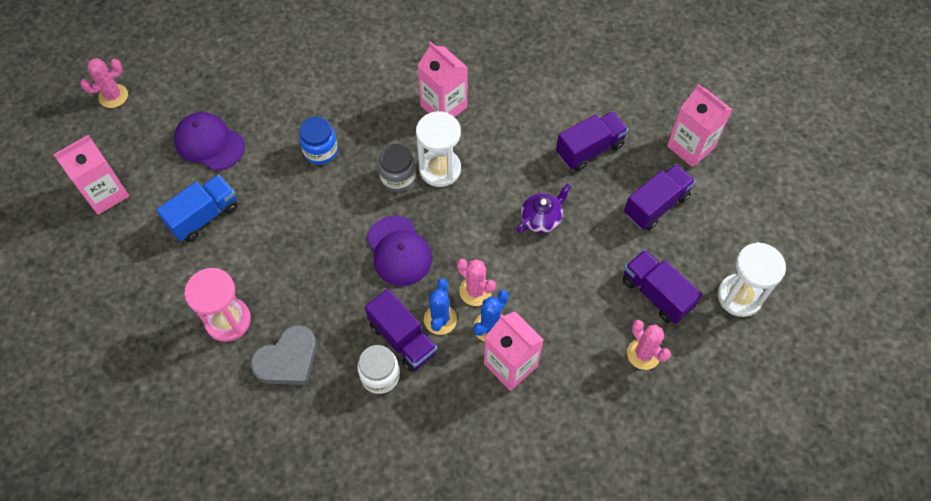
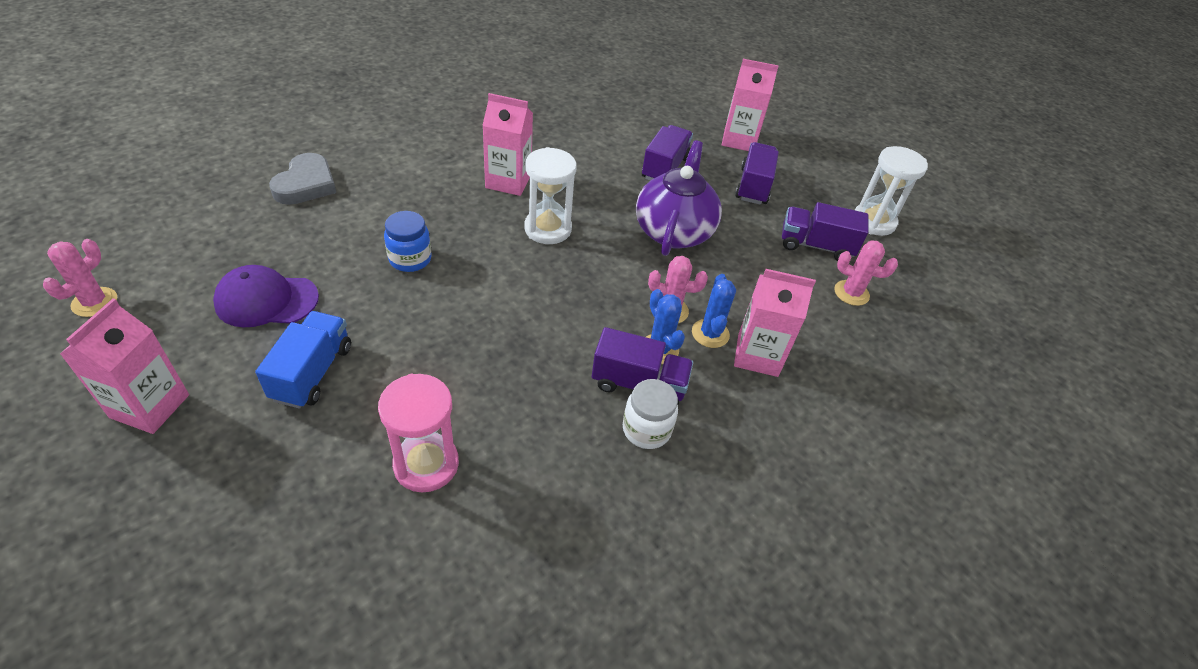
camera: 40 degrees left, 15 degrees down
grey heart [250,325,317,385] -> grey heart moved to [269,153,336,205]
purple cap [366,216,432,286] -> none
grey jar [378,144,416,192] -> none
purple teapot [516,184,571,233] -> purple teapot [636,141,722,256], size x1.87

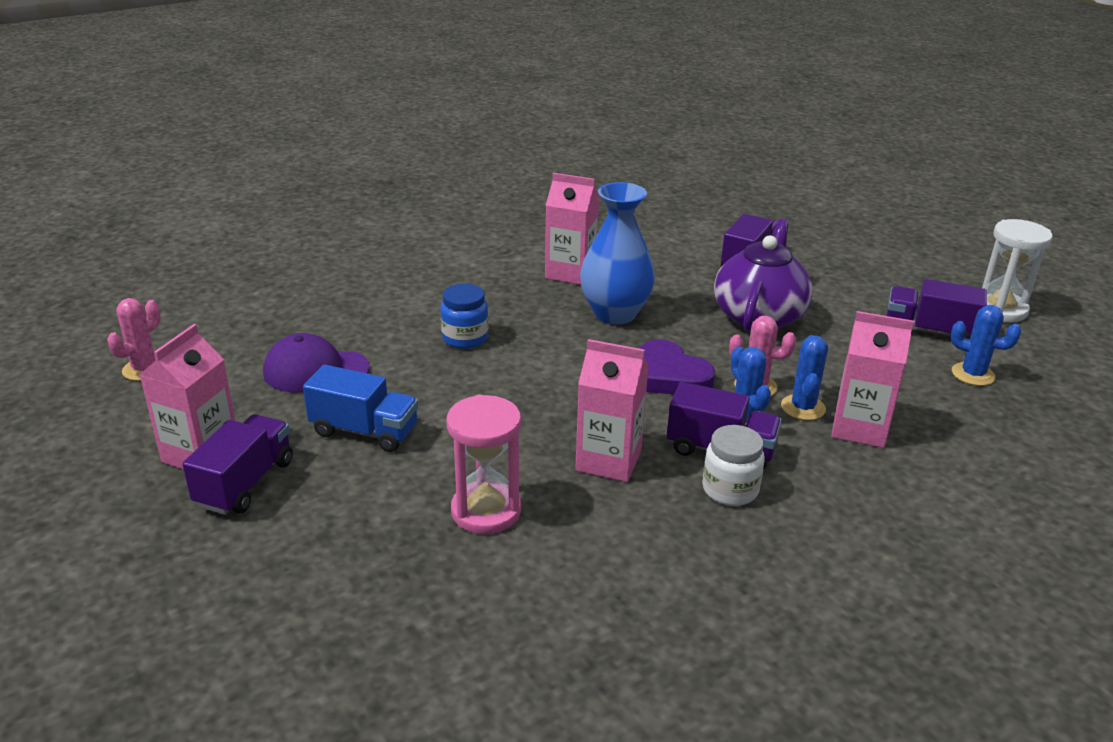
camera: 10 degrees right, 15 degrees down
blue truck [255,311,351,409] -> blue truck turned 90 degrees clockwise [303,365,418,452]
grey heart [269,153,336,205] -> none
white hourglass [524,147,577,244] -> blue vase [580,182,655,325]
pink carton [722,59,779,151] -> pink carton moved to [575,339,649,482]
purple truck [735,142,779,205] -> purple truck moved to [182,414,293,515]
pink cactus [834,240,898,306] -> blue cactus [951,305,1021,386]
none -> purple heart [640,339,715,394]

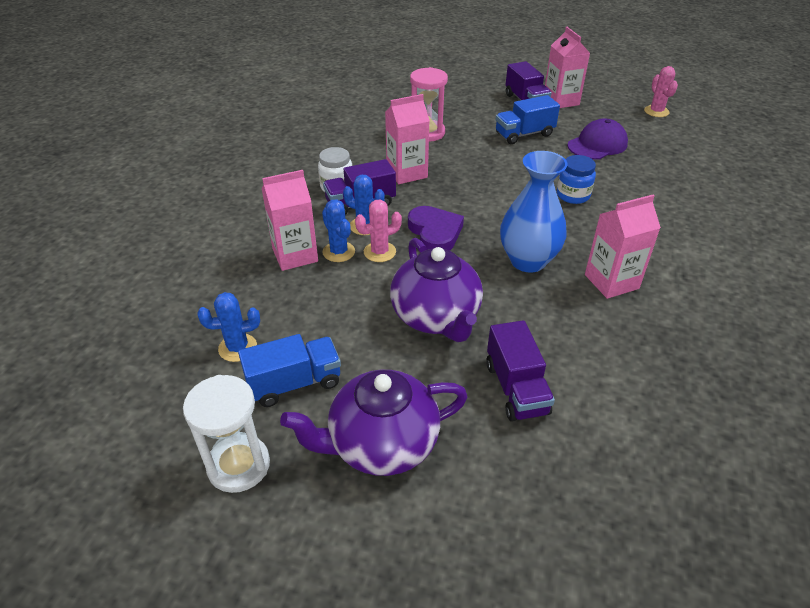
camera: 140 degrees right, 10 degrees up
purple heart [640,339,715,394] -> purple heart turned 60 degrees clockwise [408,206,464,251]
purple truck [886,279,987,340] -> blue truck [238,334,341,407]
none -> purple teapot [280,370,468,476]

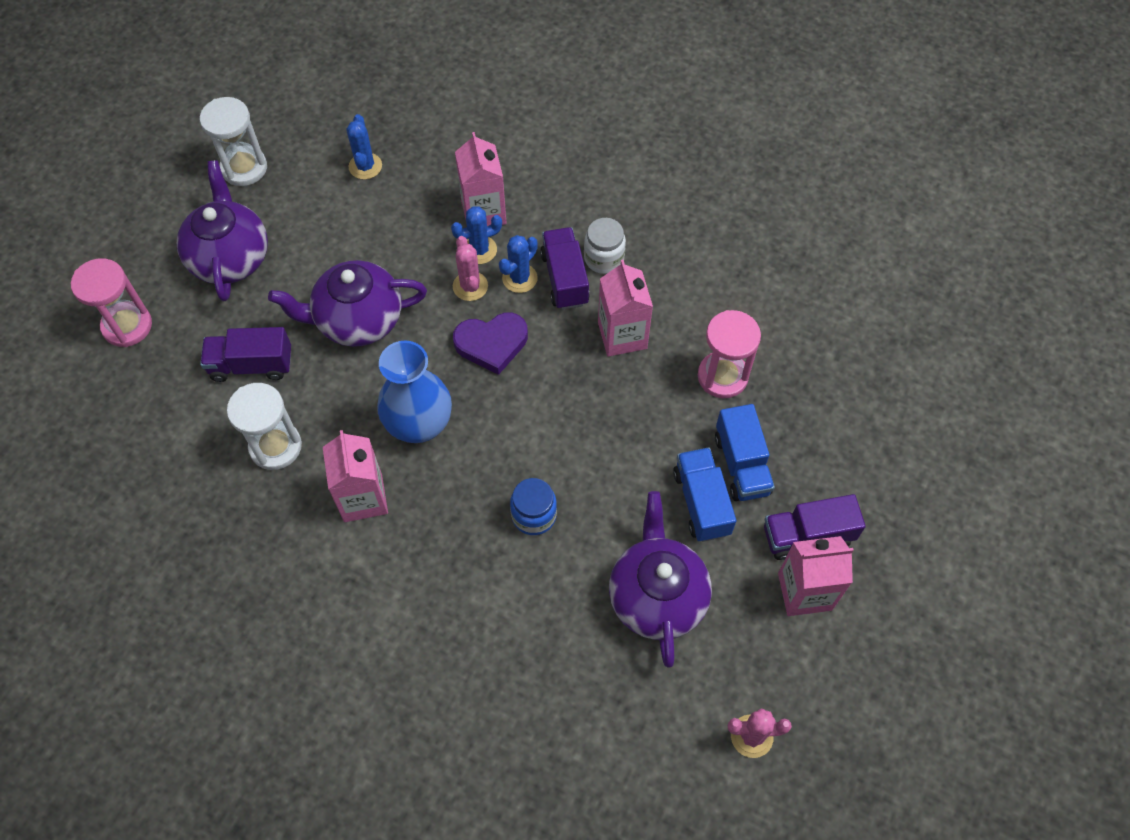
camera: 100 degrees right, 20 degrees up
blue truck [238,334,341,407] -> blue truck moved to [715,404,775,501]
purple cap [567,119,628,160] -> purple teapot [609,491,712,667]
none -> pink hourglass [71,258,152,347]
none -> white hourglass [227,383,302,470]

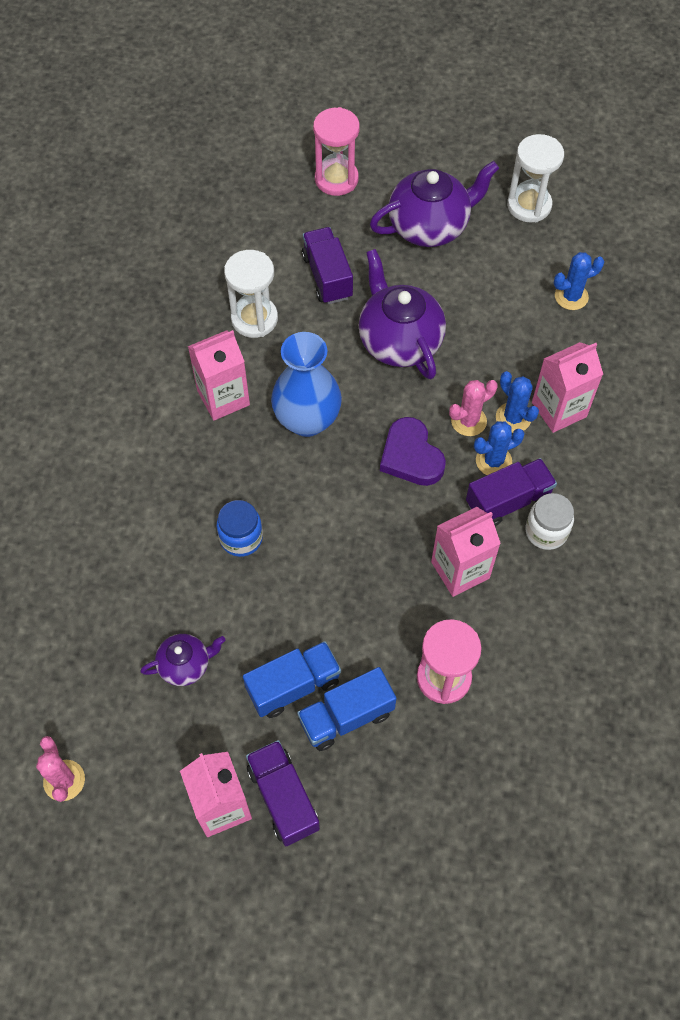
camera: 75 degrees right, 0 degrees up
blue cactus [499,235,538,293] -> blue cactus turned 45 degrees counterclockwise [474,421,525,475]
purple teapot [609,491,712,667] -> purple teapot [140,634,225,686], size x0.54

